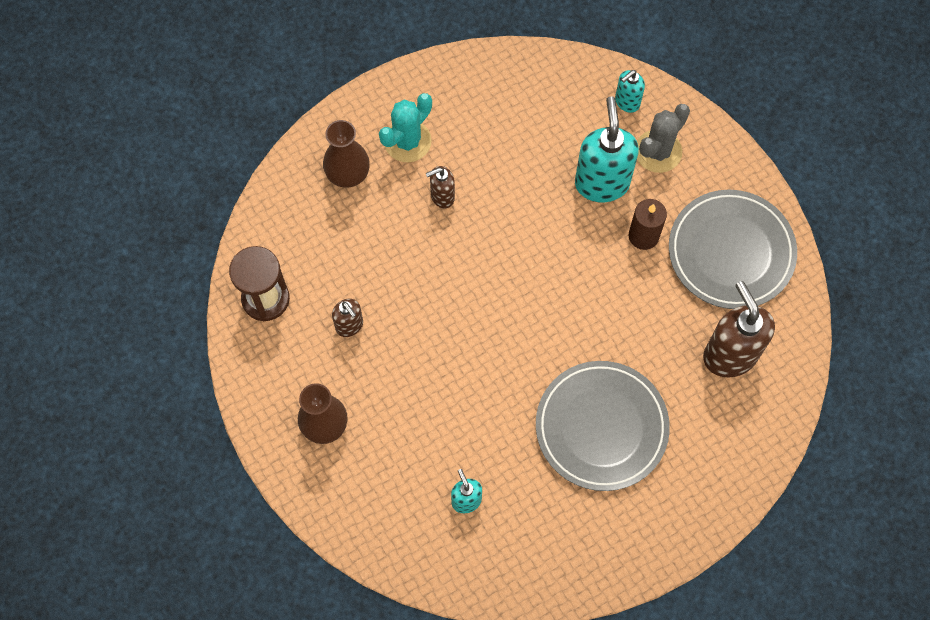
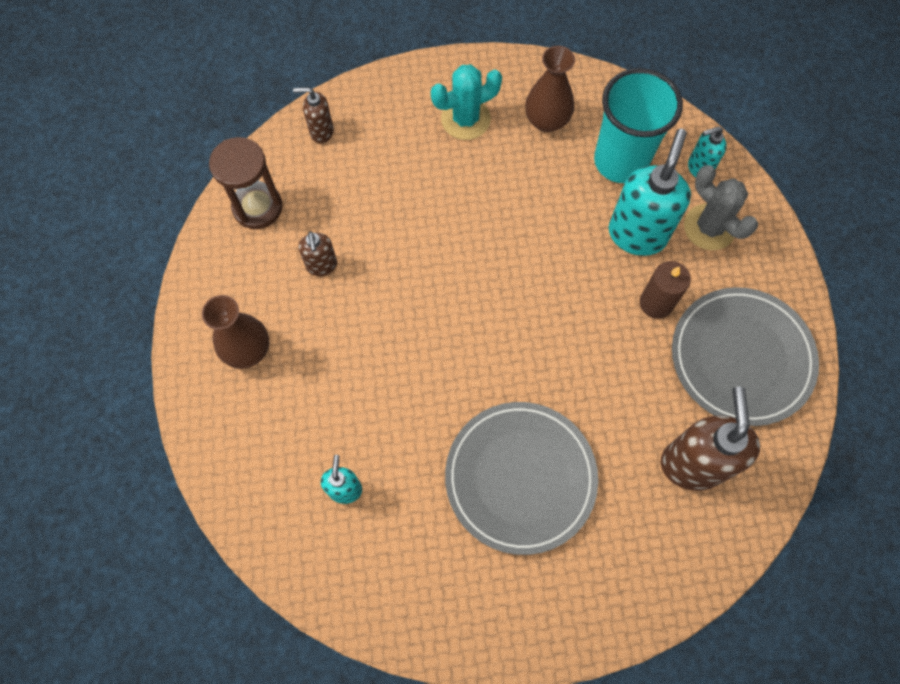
camera: 25 degrees right, 0 degrees up
brown vase [323,120,370,188] -> brown vase moved to [525,46,575,132]
brown soap dispenser [426,166,455,209] -> brown soap dispenser moved to [293,87,334,144]
grey cactus [637,104,690,173] -> grey cactus turned 75 degrees clockwise [684,165,758,250]
none -> turquoise cup [594,68,683,183]

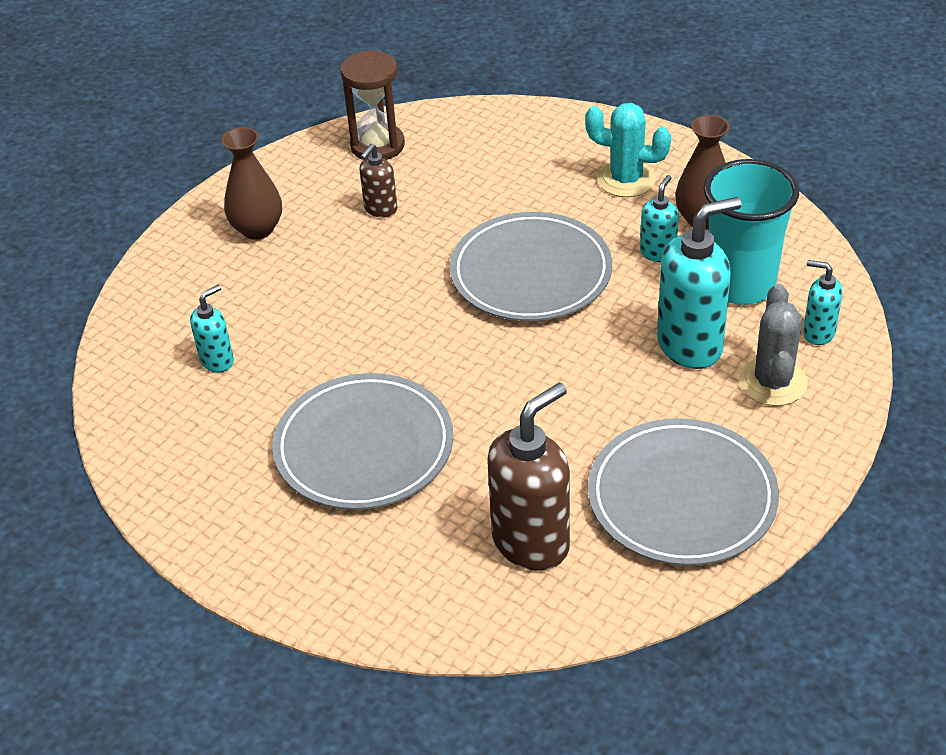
camera: 45 degrees right, 25 degrees down
brown soap dispenser [293,87,334,144] -> none
brown candle [640,261,691,319] -> none
none -> grey plate [450,212,612,321]
none -> turquoise soap dispenser [640,175,679,262]

